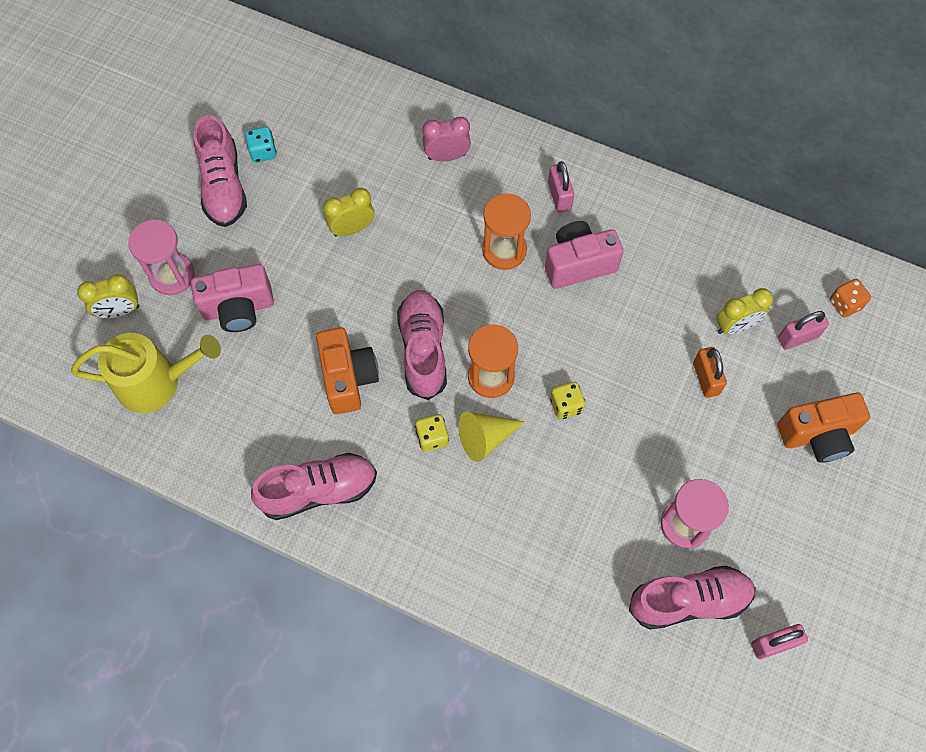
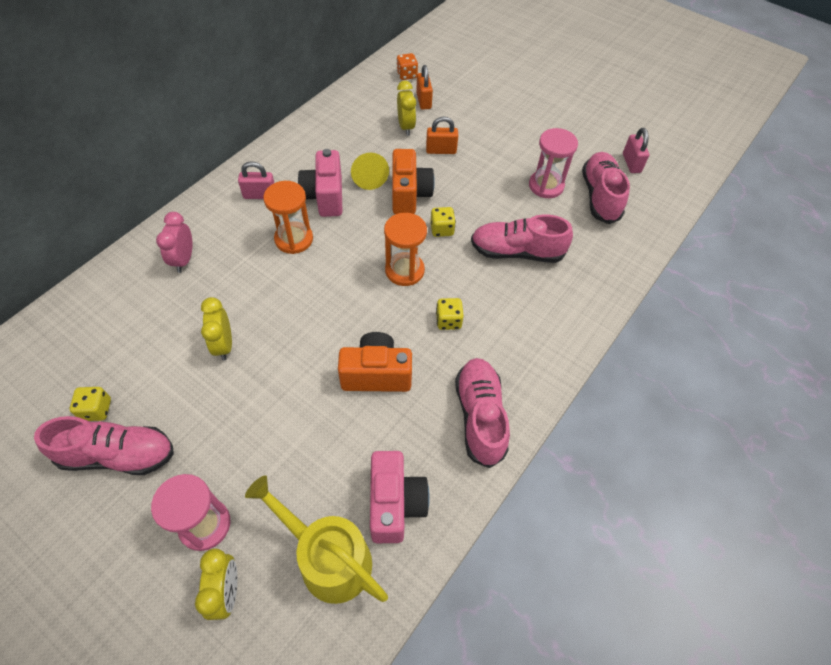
camera: 80 degrees left, 10 degrees down
yellow watering can [71,333,221,413] -> yellow watering can turned 60 degrees counterclockwise [245,475,388,604]
pink camera [191,264,274,332] -> pink camera moved to [370,451,430,543]
turquoise dice [245,127,277,163] -> yellow dice [70,387,111,421]
pink shoe [397,290,447,400] -> pink shoe moved to [471,214,573,263]
yellow cone [458,411,525,462] -> yellow cone moved to [351,152,389,190]
orange camera [777,392,870,463] -> orange camera moved to [392,149,435,214]
pink padlock [778,311,829,350] -> orange padlock [416,65,433,110]

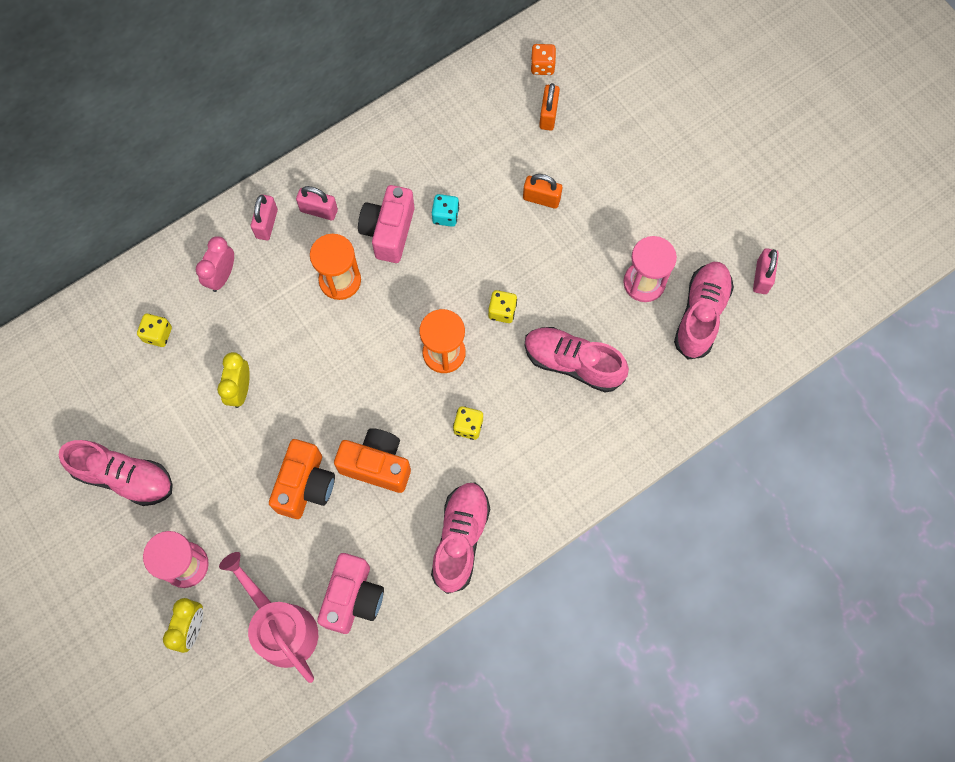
camera: 20 degrees right, 15 degrees up
yellow dice [70,387,111,421] -> yellow dice moved to [137,314,172,347]
yellow watering can [245,475,388,604] -> pink watering can [219,552,318,683]
yellow cone [351,152,389,190] -> turquoise dice [432,194,459,227]
orange camera [392,149,435,214] -> orange camera moved to [269,439,335,519]
yellow clock [397,80,416,136] -> none
none -> pink padlock [251,194,278,240]

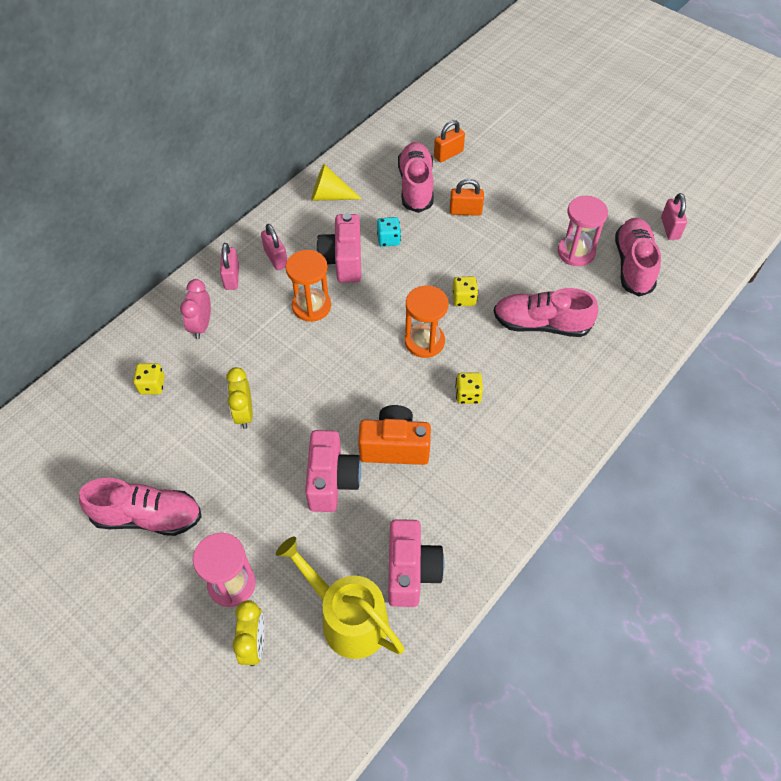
camera: 15 degrees left, 15 degrees down
pink watering can [219,552,318,683] -> yellow watering can [276,536,405,659]
orange camera [269,439,335,519] -> pink camera [305,430,361,512]
pink padlock [296,186,338,220] -> pink padlock turned 60 degrees clockwise [261,224,287,270]
pink shoe [431,482,490,594] -> pink shoe moved to [398,142,433,213]
orange dice [531,44,556,75] -> none
orange padlock [539,83,560,131] -> orange padlock turned 60 degrees clockwise [434,120,465,162]
none -> yellow cone [311,164,362,201]

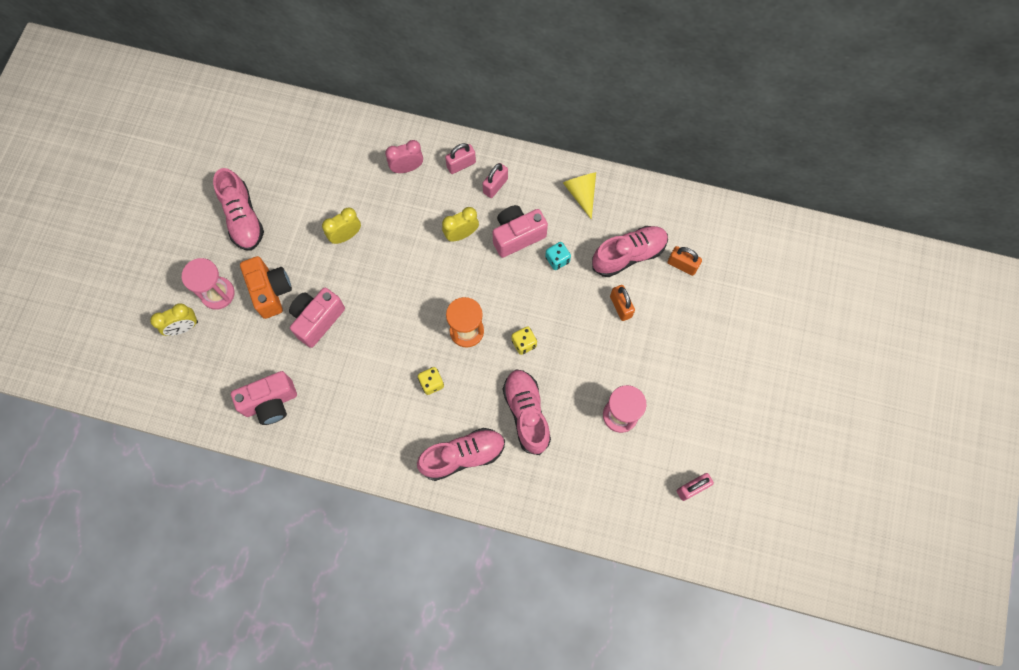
camera: 65 degrees right, 15 degrees up
yellow dice [133,363,165,394] -> none
yellow watering can [276,536,405,659] -> none
orange hourglass [286,250,331,322] -> yellow clock [442,207,479,242]
pink camera [305,430,361,512] -> pink camera turned 150 degrees clockwise [289,288,345,348]
orange camera [358,405,431,465] -> orange camera moved to [240,256,292,319]
pink shoe [615,218,661,297] -> pink shoe moved to [417,428,505,481]

